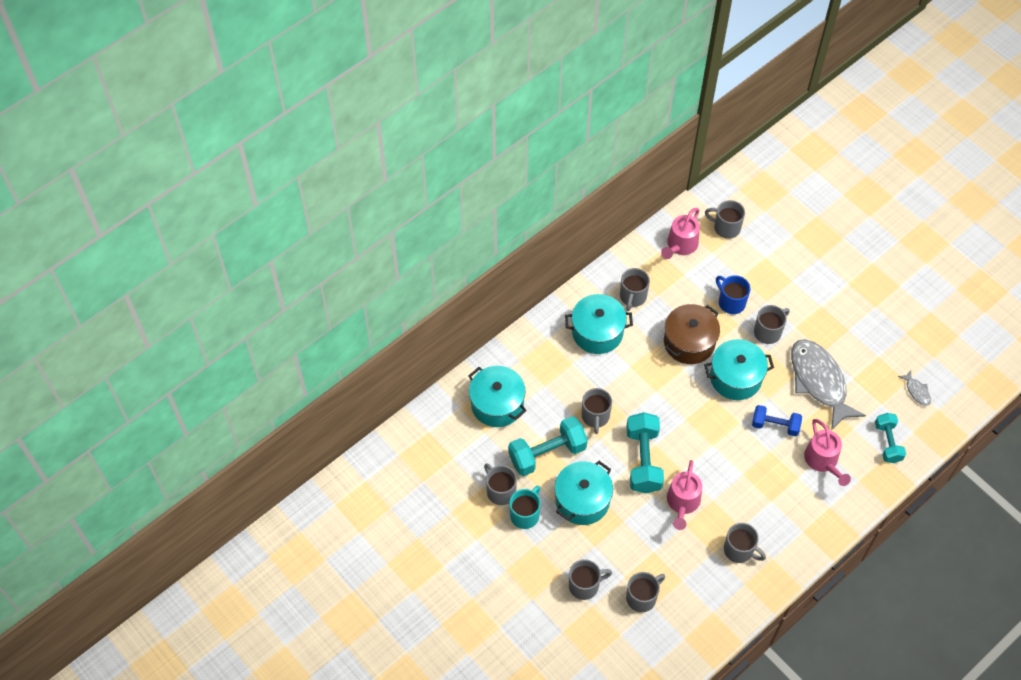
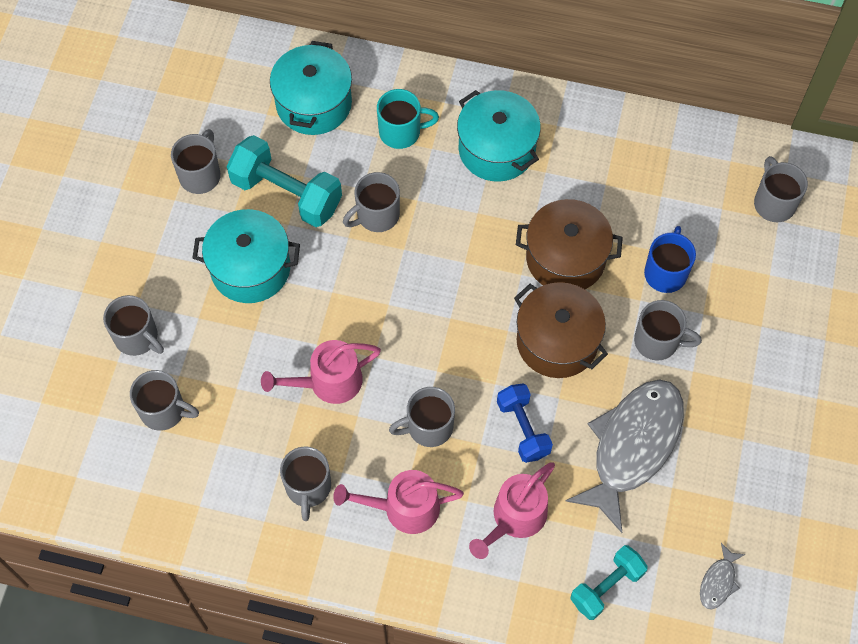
camera: 55 degrees right, 5 degrees up
turquoise mug [509,486,541,529] -> turquoise mug moved to [377,89,439,149]
grey mug [620,268,650,311] -> grey mug moved to [389,387,455,447]
turquoise dumbbell [626,412,664,493] -> none
pink watering can [661,208,700,259] -> pink watering can moved to [333,470,464,534]
turquoise pot [704,339,774,400] -> brown pot [514,282,608,378]

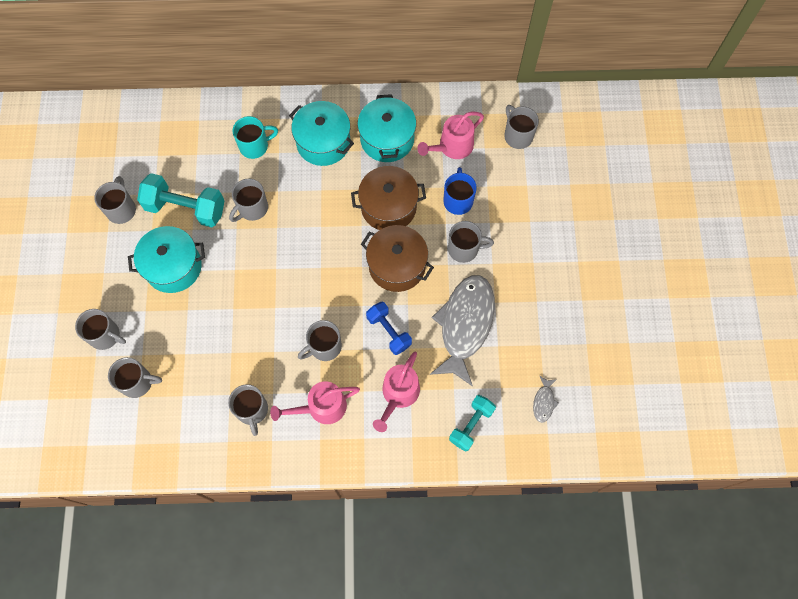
camera: 15 degrees left, 5 degrees up
pink watering can [261,340,381,404] -> pink watering can moved to [417,112,484,159]
turquoise pot [270,41,352,135] -> turquoise pot moved to [357,94,416,162]

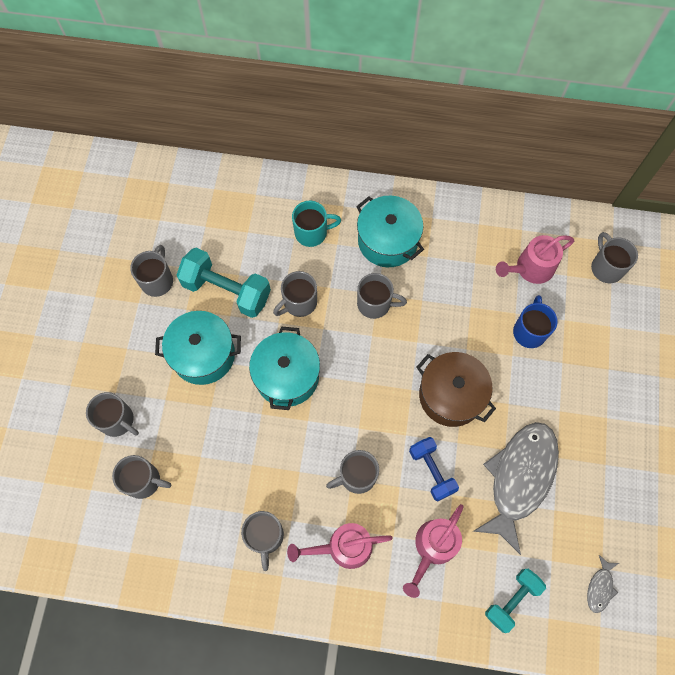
camera: 10 degrees right, 0 degrees up
brown pot [351,166,426,230] -> none
turquoise pot [357,94,416,162] -> turquoise pot moved to [249,326,320,410]
grey mug [448,221,494,263] -> grey mug moved to [357,273,407,319]

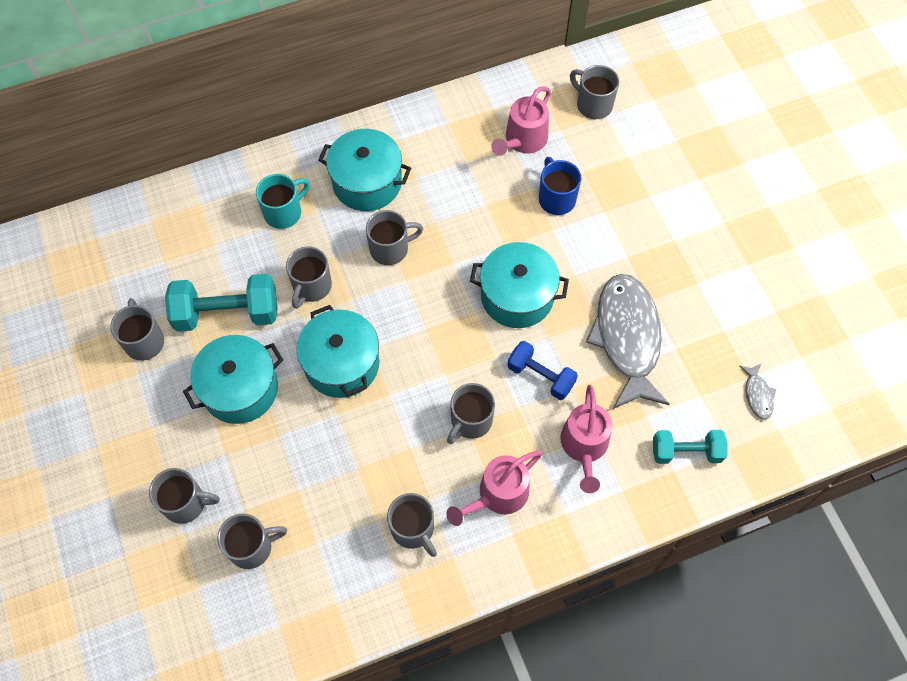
camera: 30 degrees left, 5 degrees down
brown pot [416,352,496,427] -> turquoise pot [470,242,569,328]
turquoise dumbbell [485,568,546,633] -> turquoise dumbbell turned 75 degrees clockwise [653,430,728,464]

